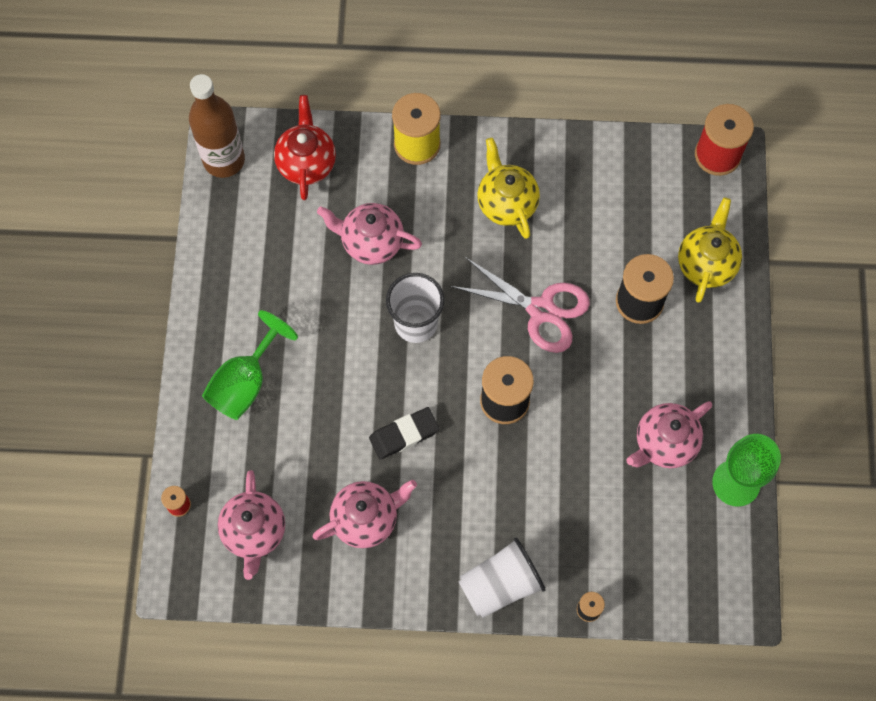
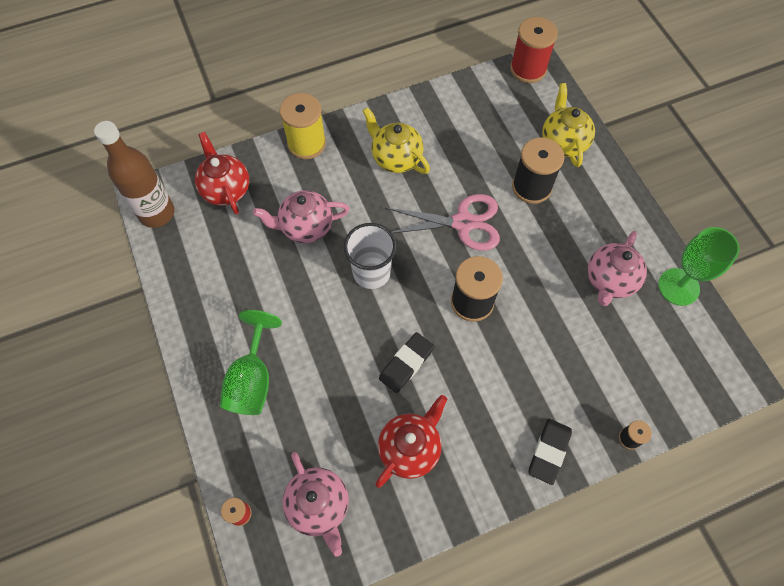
camera: 25 degrees left, 5 degrees down
pink teapot [313,480,417,548] -> red teapot [375,395,447,488]
white cup [459,538,546,618] -> black eraser [528,419,572,485]

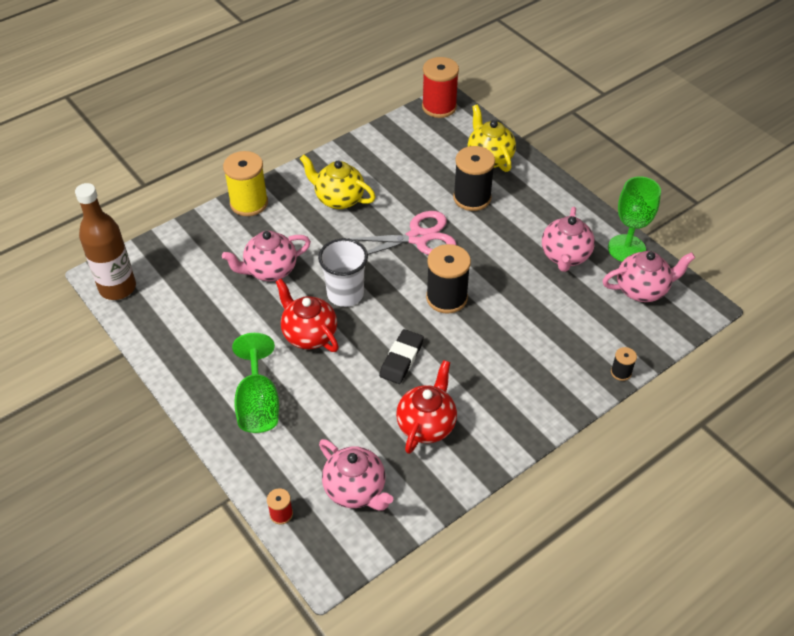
camera: 15 degrees left, 15 degrees down
red teapot [195,132,249,214] -> red teapot moved to [276,279,339,352]
black eraser [528,419,572,485] -> none
none -> pink teapot [603,251,695,302]

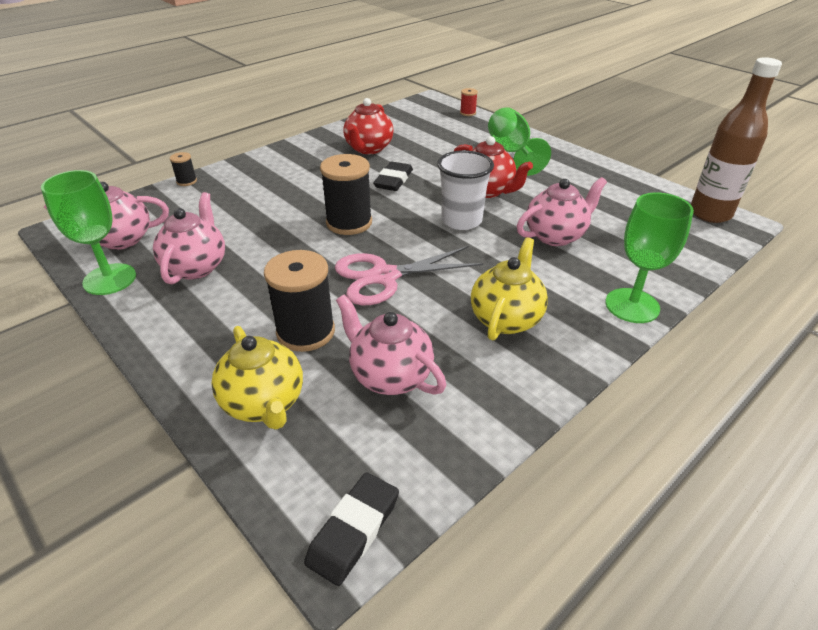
camera: 175 degrees right, 10 degrees down
yellow spool [223,151,268,216] -> green goblet [605,193,694,323]
yellow teapot [300,155,375,209] -> yellow teapot turned 90 degrees counterclockwise [471,237,548,341]
pink teapot [319,439,394,511] -> pink teapot moved to [336,295,446,395]
red spool [422,57,459,118] -> black eraser [304,472,399,586]

